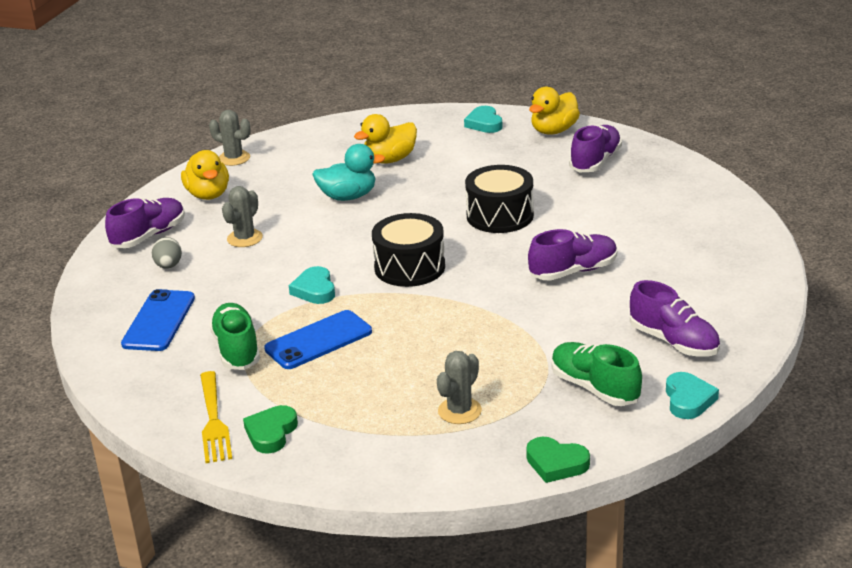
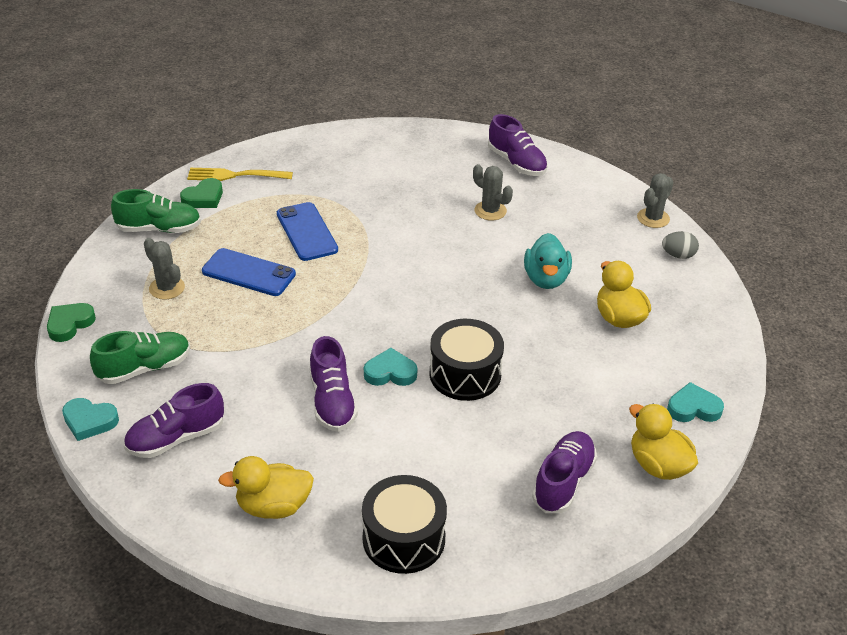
camera: 100 degrees right, 10 degrees up
blue phone [121,289,195,351] -> blue phone moved to [202,248,296,296]
grey egg [152,237,182,269] -> grey egg moved to [662,231,699,259]
yellow duck [181,150,229,200] -> yellow duck moved to [218,456,314,519]
green shoe [209,303,260,370] -> green shoe moved to [111,189,201,233]
green heart [243,405,298,454] -> green heart turned 105 degrees clockwise [180,178,223,208]
turquoise heart [289,266,335,304] -> turquoise heart moved to [364,348,417,386]
black drum [372,213,445,287] -> black drum moved to [362,475,447,574]
purple shoe [569,125,622,172] -> purple shoe turned 105 degrees counterclockwise [532,431,597,513]

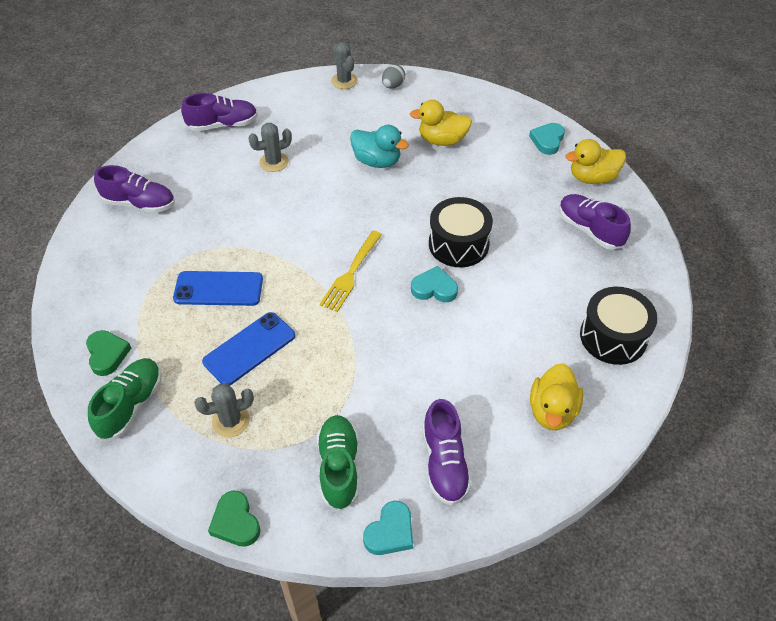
camera: 65 degrees left, 10 degrees up
yellow fork [187,168,293,181] -> yellow fork moved to [320,231,382,312]
purple shoe [309,336,358,432] -> purple shoe moved to [94,165,175,213]
turquoise heart [364,348,417,386] -> turquoise heart turned 75 degrees clockwise [411,266,458,302]

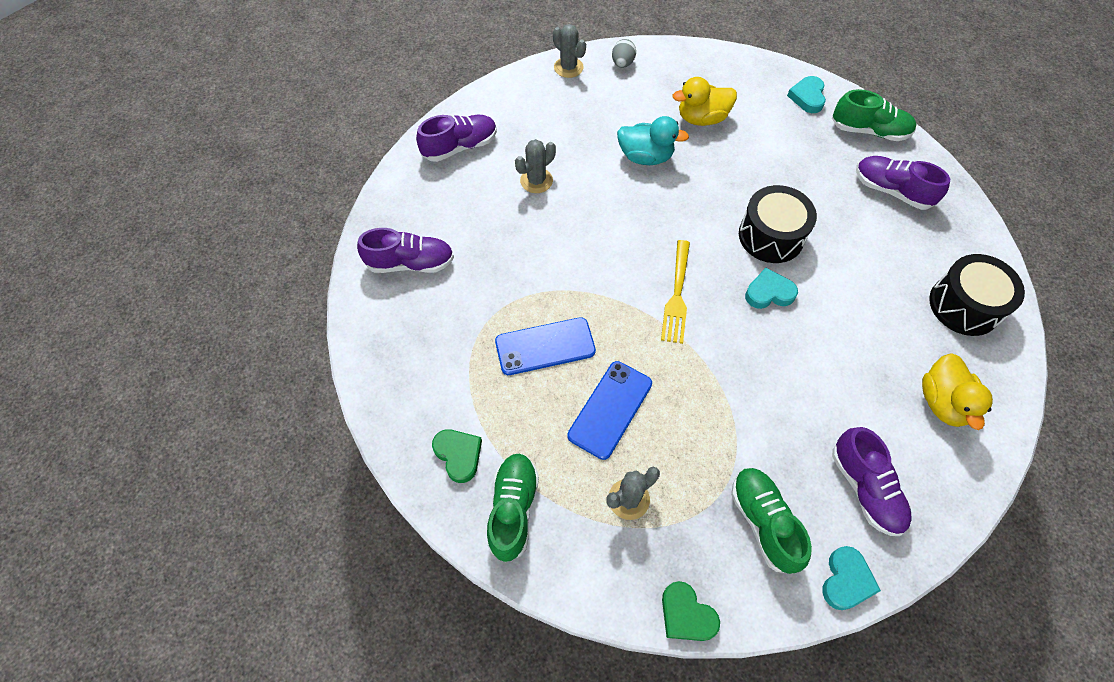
camera: 15 degrees left, 10 degrees up
yellow duck [565,139,626,184] -> green shoe [832,89,916,141]

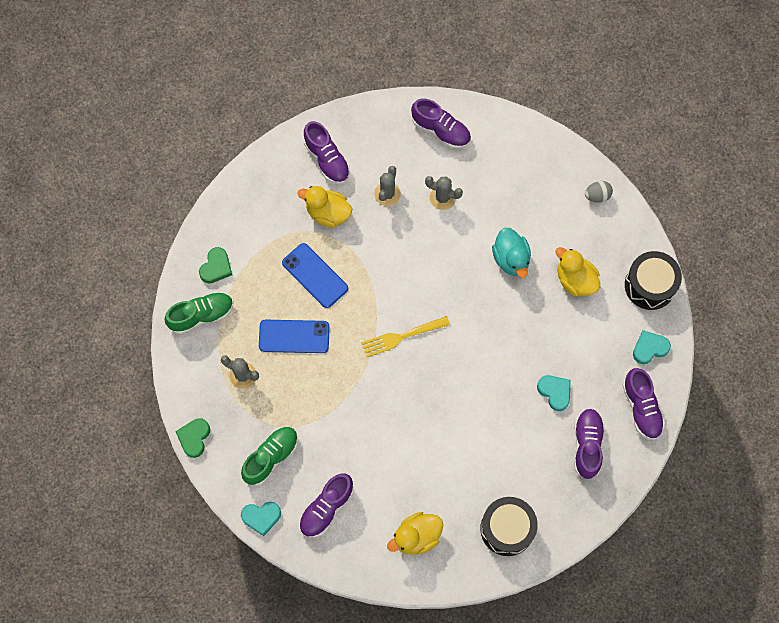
camera: 60 degrees right, 10 degrees up
grey cactus [553,24,586,78] -> grey cactus moved to [374,166,401,206]
black drum [739,185,817,263] -> black drum moved to [625,251,682,310]
turquoise heart [745,268,798,309] -> turquoise heart moved to [537,375,571,411]
green shoe [832,89,916,141] -> purple shoe [622,368,665,440]
none -> yellow duck [297,186,352,228]

